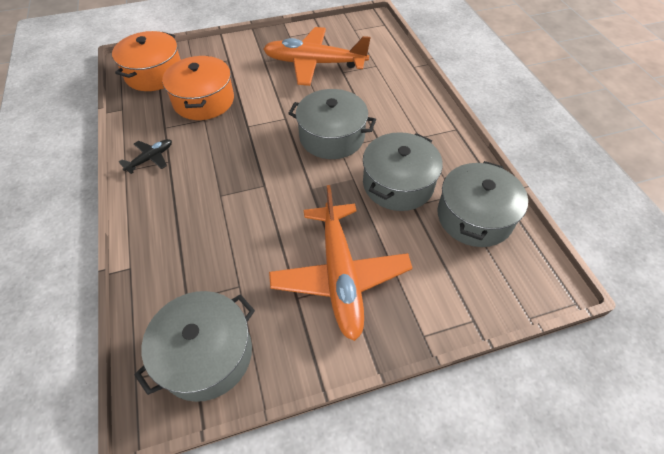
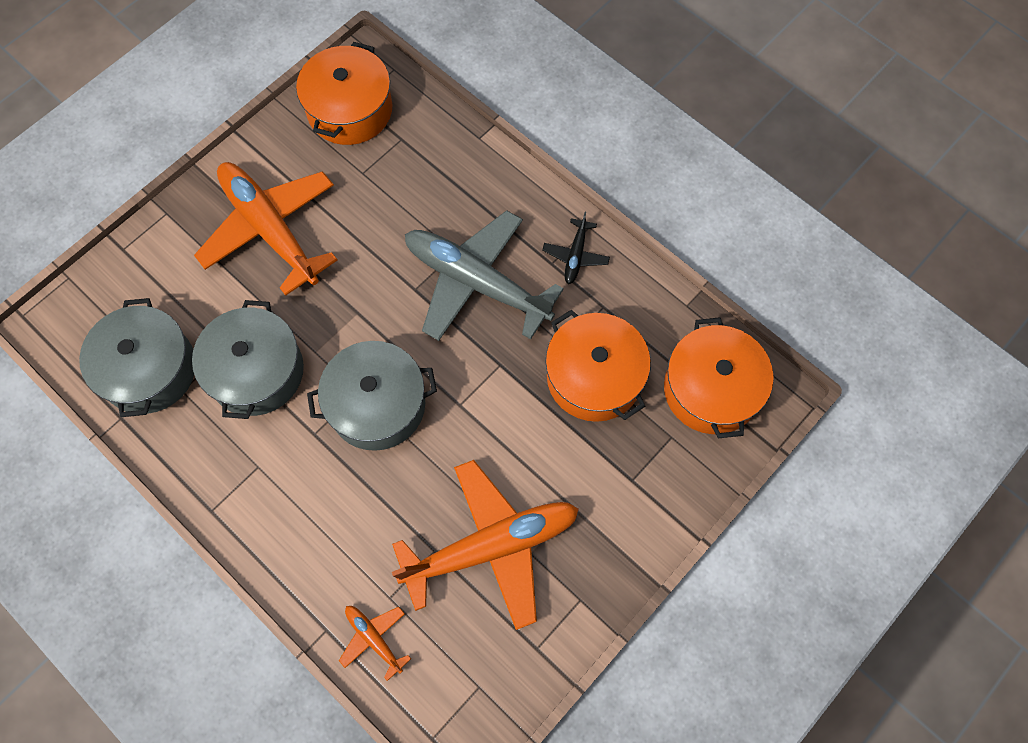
camera: 150 degrees right, 15 degrees up
grey pot [134,291,255,402] -> orange pot [296,42,392,145]
none -> orange plane [339,606,411,681]
none -> grey plane [405,210,564,341]

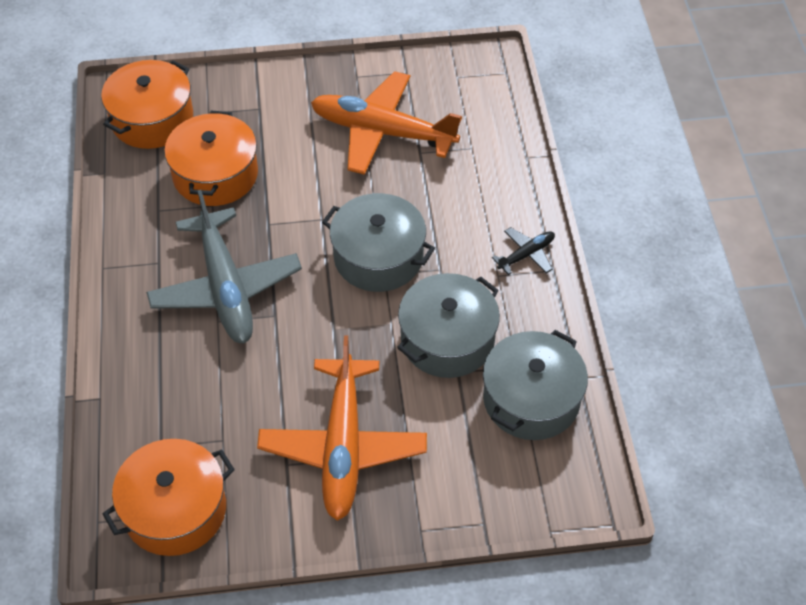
camera: 140 degrees left, 15 degrees down
orange plane [339,606,411,681] -> none
black plane [542,212,610,284] -> black plane moved to [492,227,555,275]

